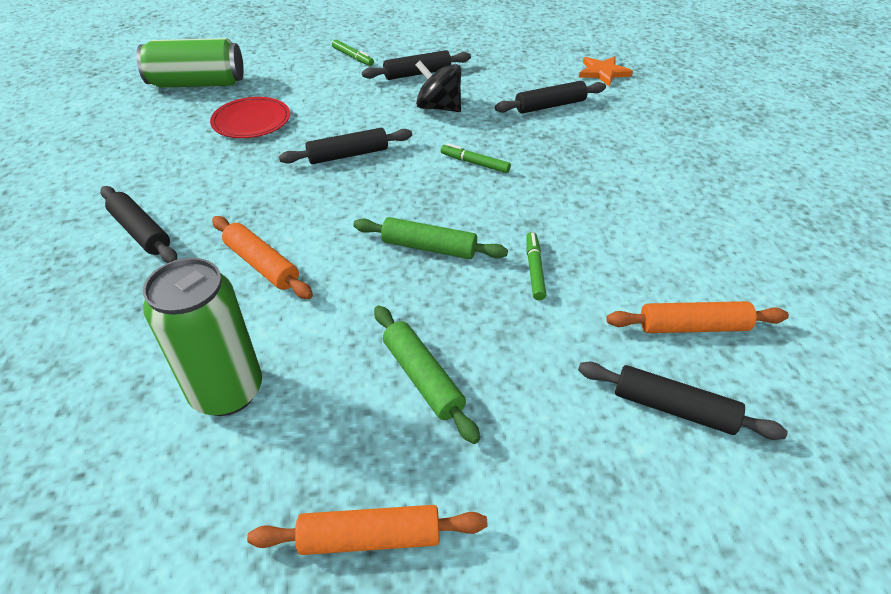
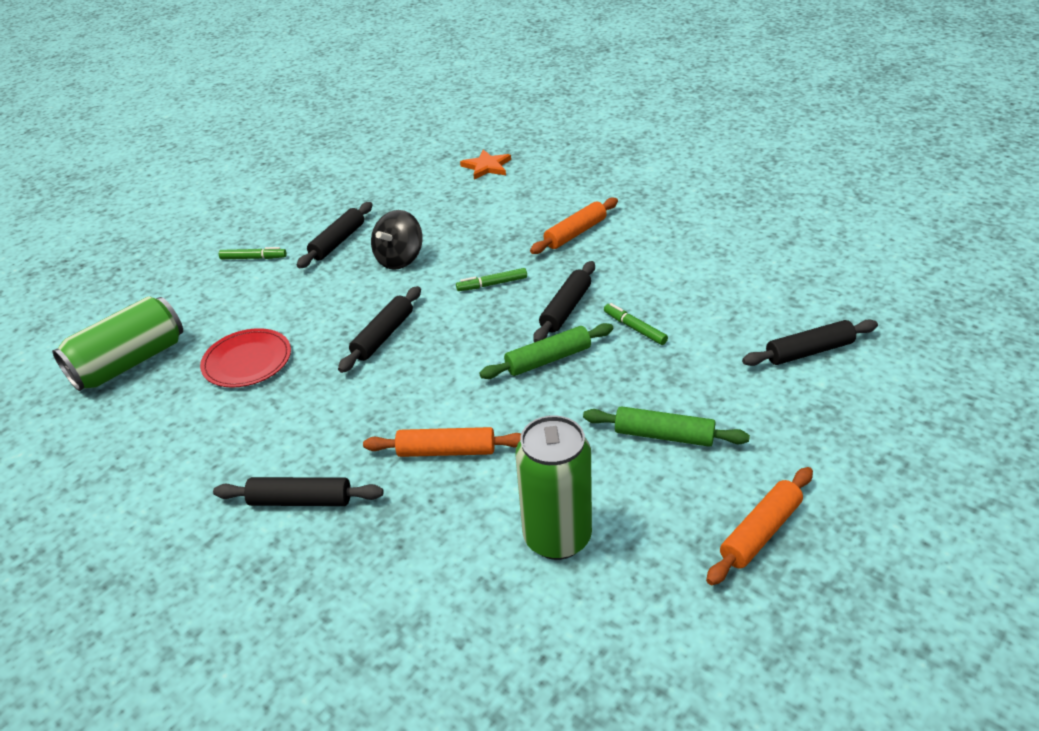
camera: 40 degrees left, 5 degrees down
black spinning top [415,60,461,112] -> black spinning top turned 45 degrees counterclockwise [371,210,423,270]
black rolling pin [495,81,606,114] -> black rolling pin moved to [533,261,595,342]
orange rolling pin [606,301,789,333] -> orange rolling pin moved to [530,198,618,254]

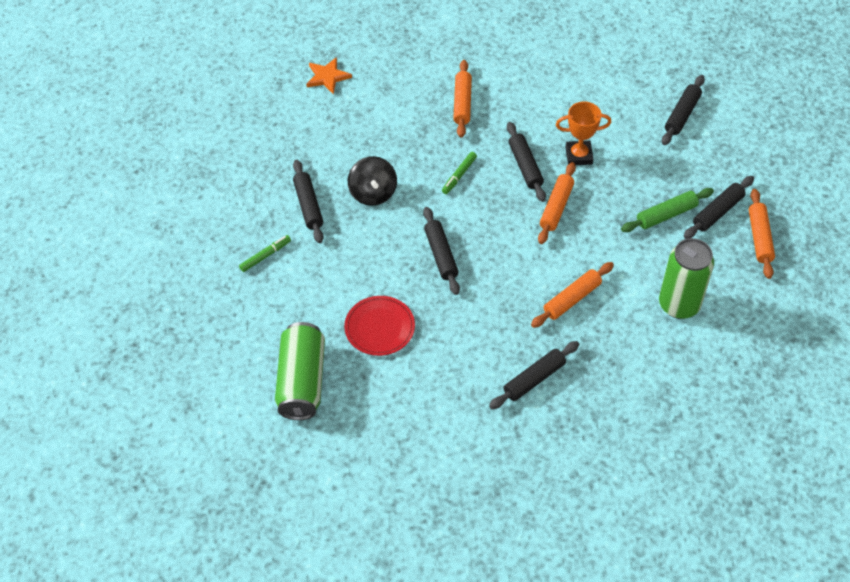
camera: 45 degrees left, 15 degrees up
green rolling pin [479,323,613,379] -> orange rolling pin [538,162,576,244]
green marker [604,303,668,345] -> orange trophy [556,102,611,165]
none -> black rolling pin [684,176,754,239]

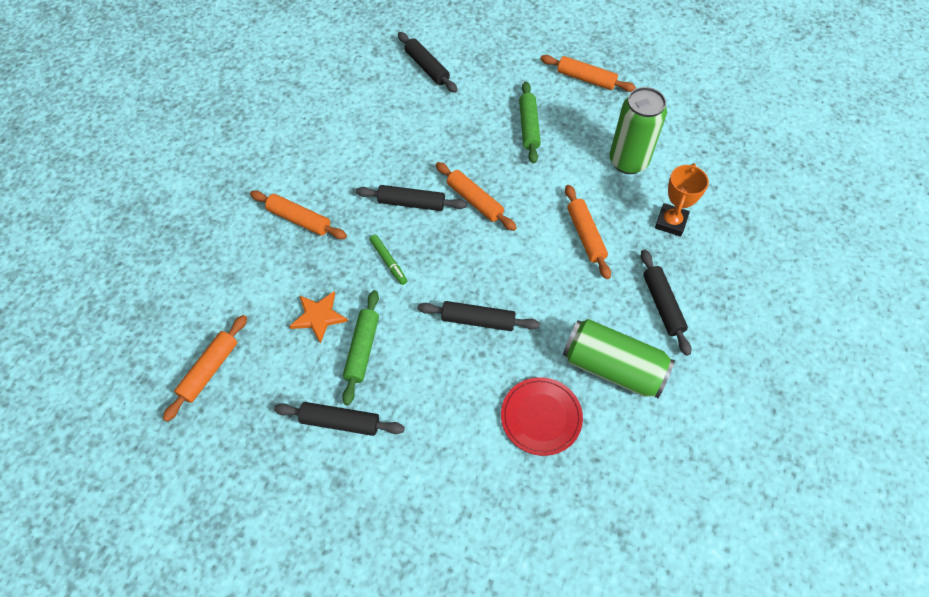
camera: 65 degrees left, 5 degrees up
green marker [239,235,291,272] -> none
green can [275,322,325,420] -> green can moved to [563,319,675,398]
orange star [306,57,352,95] -> orange star moved to [289,291,348,344]
black spinning top [348,156,397,206] -> green rolling pin [342,290,379,405]
orange trophy [556,102,611,165] -> orange trophy moved to [655,163,709,237]
black rolling pin [684,176,754,239] -> none
none -> orange rolling pin [163,315,247,422]

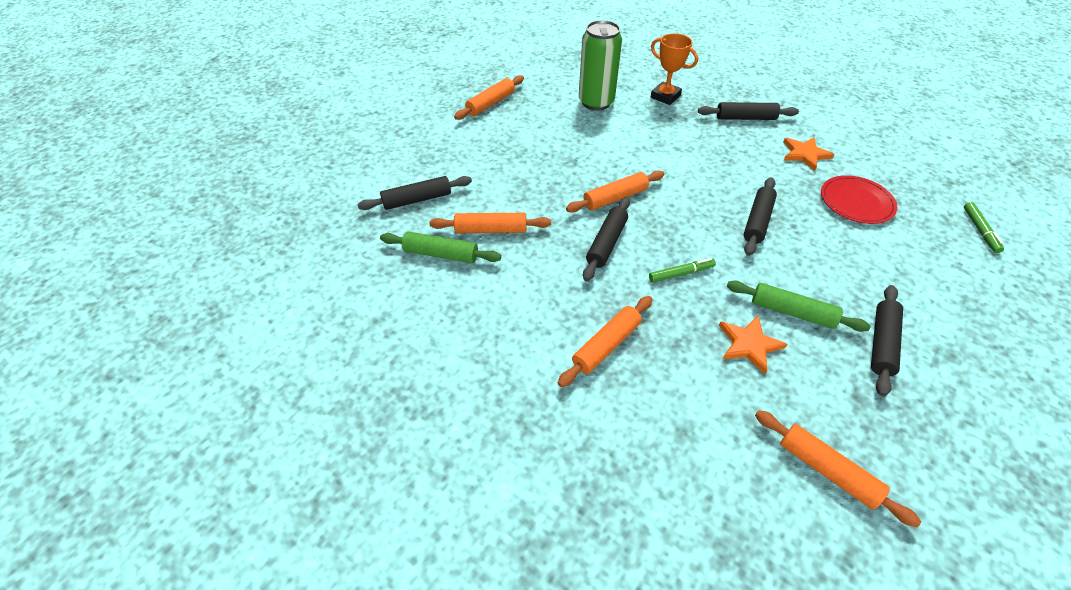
camera: 75 degrees left, 10 degrees down
green rolling pin [519,81,541,164] -> green rolling pin moved to [380,231,501,263]
green can [563,319,675,398] -> orange star [783,137,835,171]
orange rolling pin [565,185,611,279] -> orange rolling pin moved to [430,213,551,233]
none -> green marker [964,202,1004,253]

